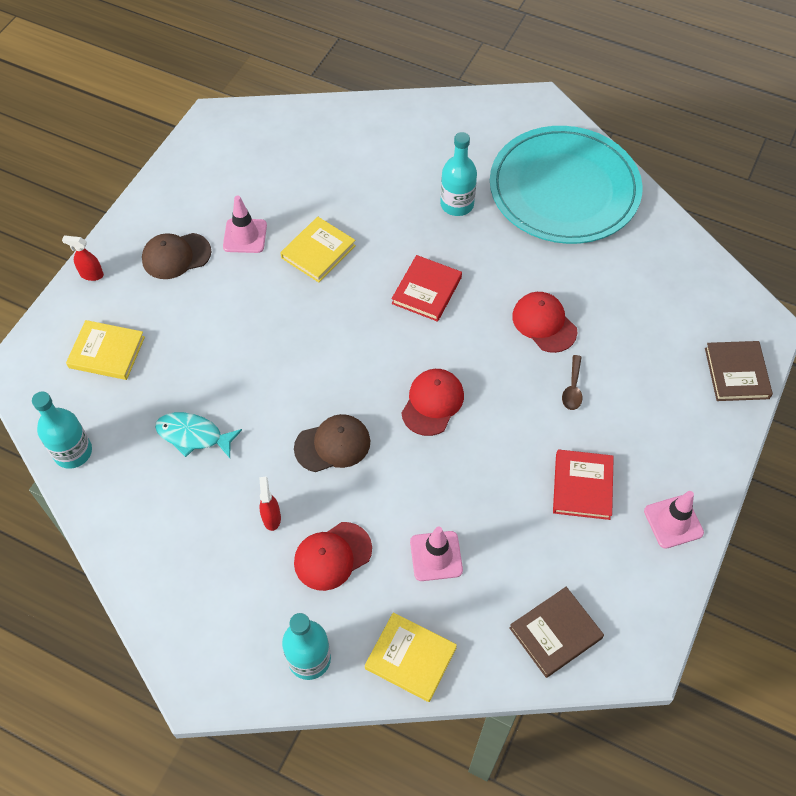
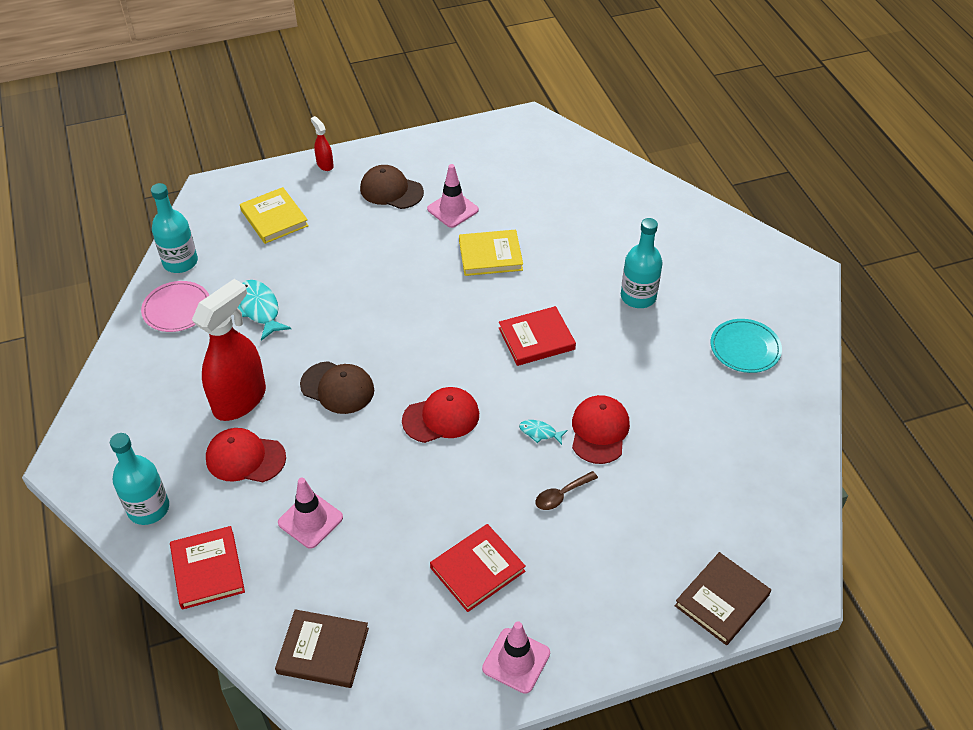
camera: 45 degrees right, 10 degrees down
red spray bottle [259,477,281,531] -> red spray bottle [192,279,266,421], size x2.29
yellow book [365,612,457,702] -> red book [170,526,245,610]
turquoise plate [490,126,643,244] -> turquoise plate [711,319,782,373], size x0.42
none -> pink plate [141,281,209,332]
none -> turquoise fish [519,420,567,445]

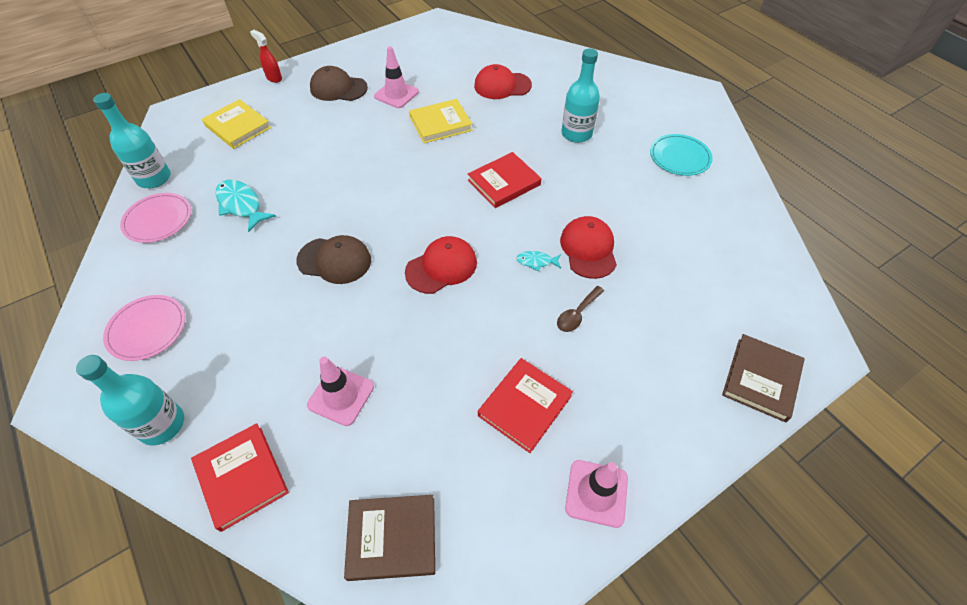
camera: 15 degrees left, 5 degrees up
red spray bottle [192,279,266,421] -> none
red cap [206,428,286,482] -> red cap moved to [474,64,532,99]
none -> pink plate [103,295,185,361]

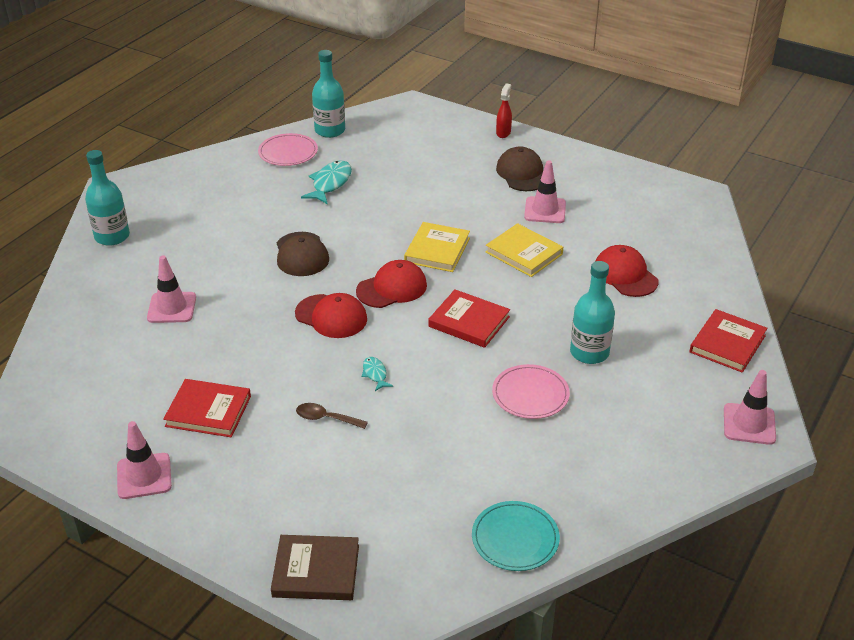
camera: 65 degrees right, 15 degrees down
pink plate [103,295,185,361] -> pink plate moved to [492,364,570,419]
red book [191,423,289,532] -> red book moved to [690,309,768,373]
yellow book [202,99,271,149] -> yellow book moved to [404,222,470,272]
brown book [344,495,435,581] -> none
red cap [560,216,617,279] -> red cap moved to [356,260,427,308]
turquoise plate [650,134,713,176] -> turquoise plate moved to [472,501,560,571]
none -> pink traffic cone [724,370,776,445]

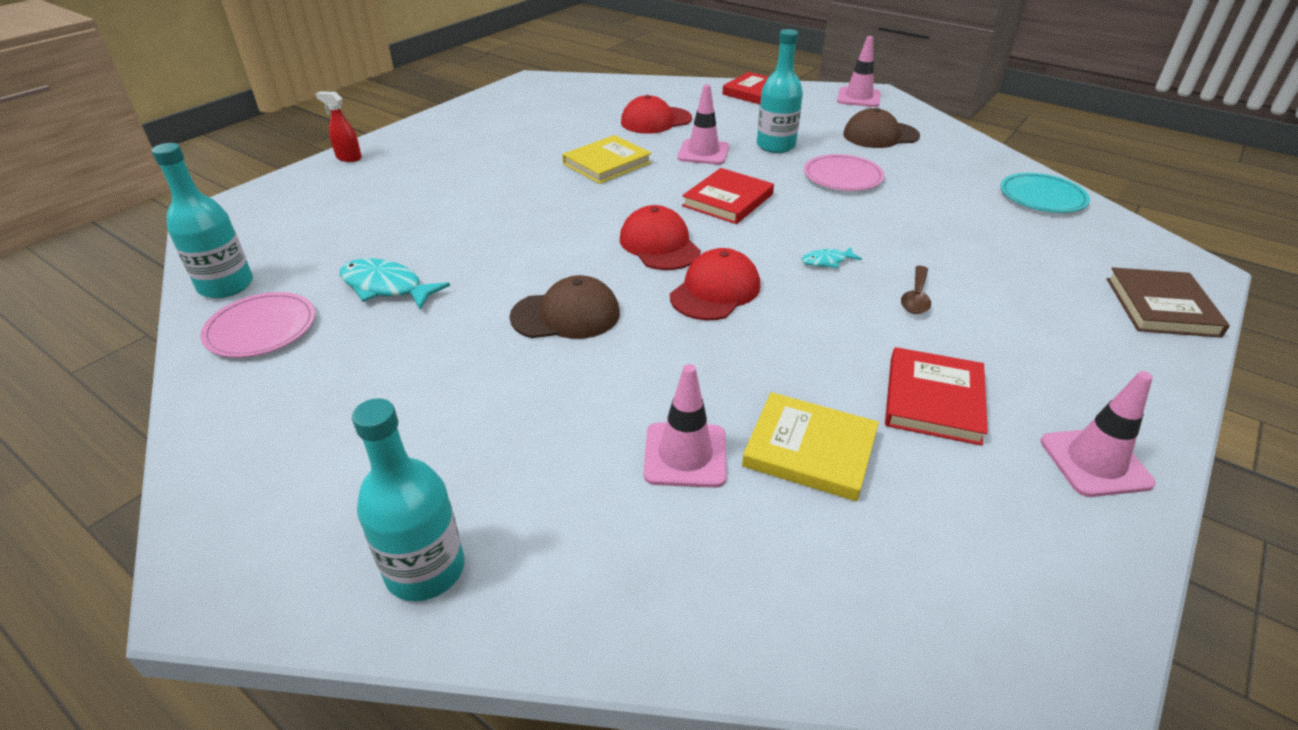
camera: 85 degrees left, 0 degrees up
yellow book [404,222,470,272] -> yellow book moved to [742,392,879,501]
brown cap [496,146,543,191] -> brown cap moved to [843,108,920,148]
pink traffic cone [524,160,566,223] -> pink traffic cone moved to [677,84,729,165]

